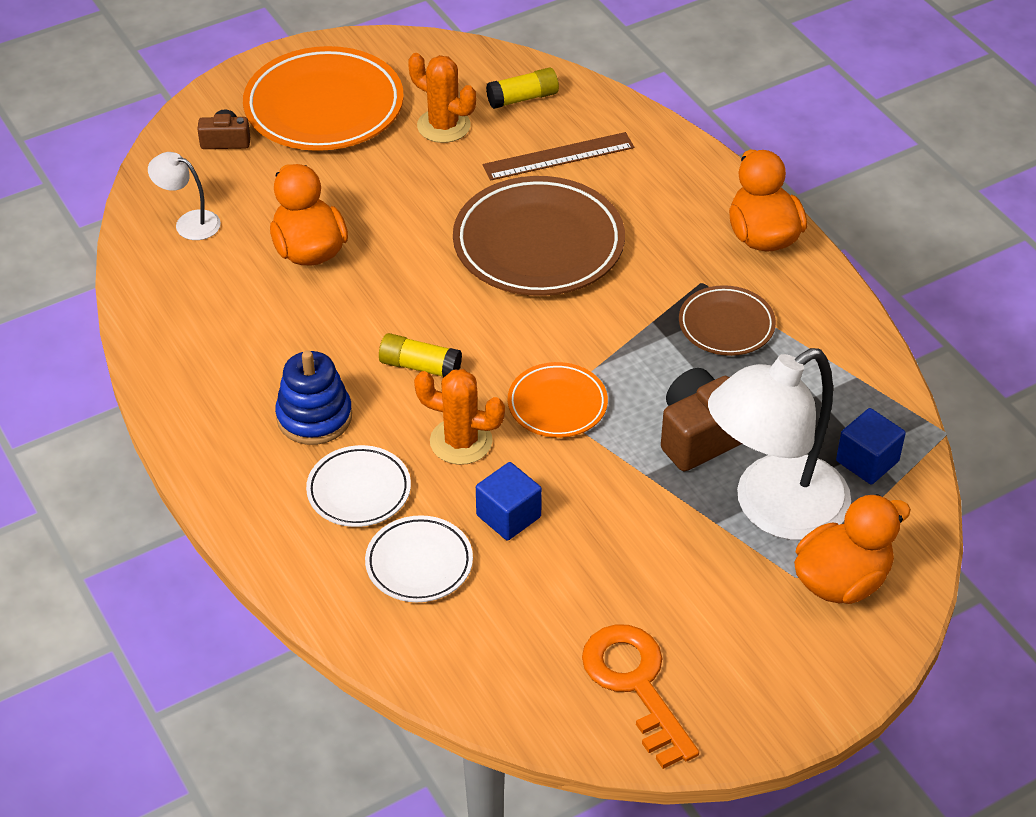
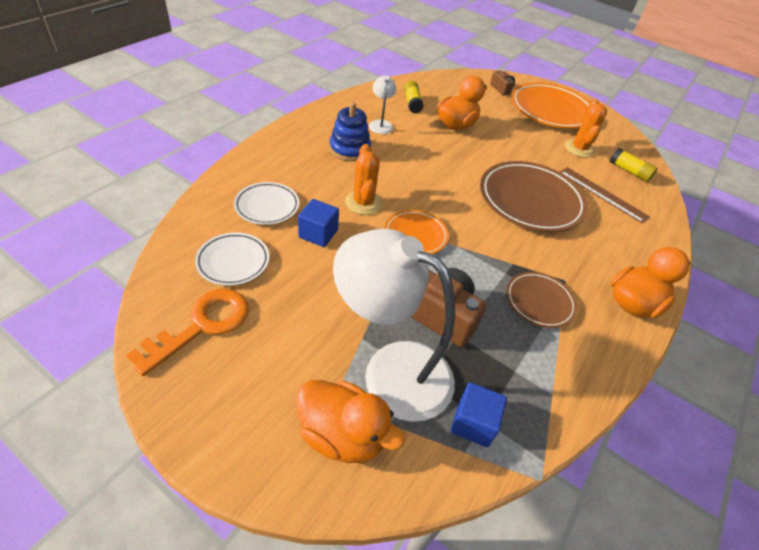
camera: 60 degrees right, 0 degrees up
white lamp [148,152,221,240] -> white lamp moved to [369,75,396,134]
white plate [306,445,411,527] -> white plate moved to [195,233,269,286]
yellow glue stick [379,333,462,377] -> yellow glue stick moved to [404,81,424,114]

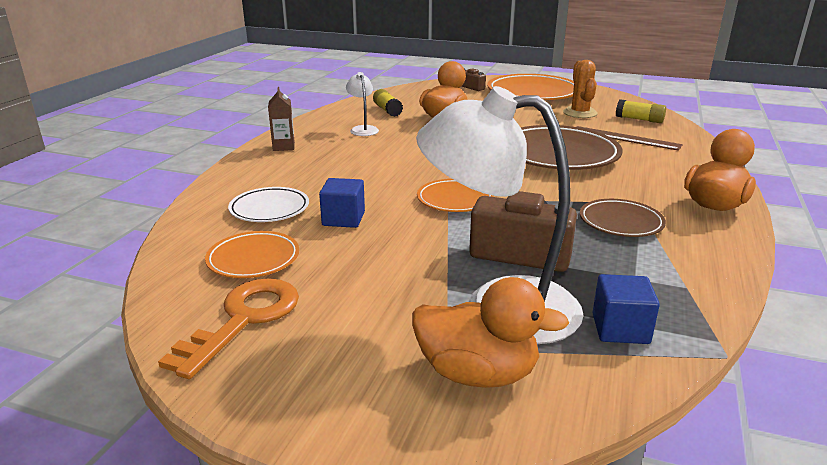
camera: 10 degrees left, 20 degrees down
white plate [195,233,269,286] -> orange plate [205,231,299,278]
blue stacking toy [329,102,371,161] -> none
orange cactus [345,144,383,215] -> none
none -> brown carton [268,87,295,151]

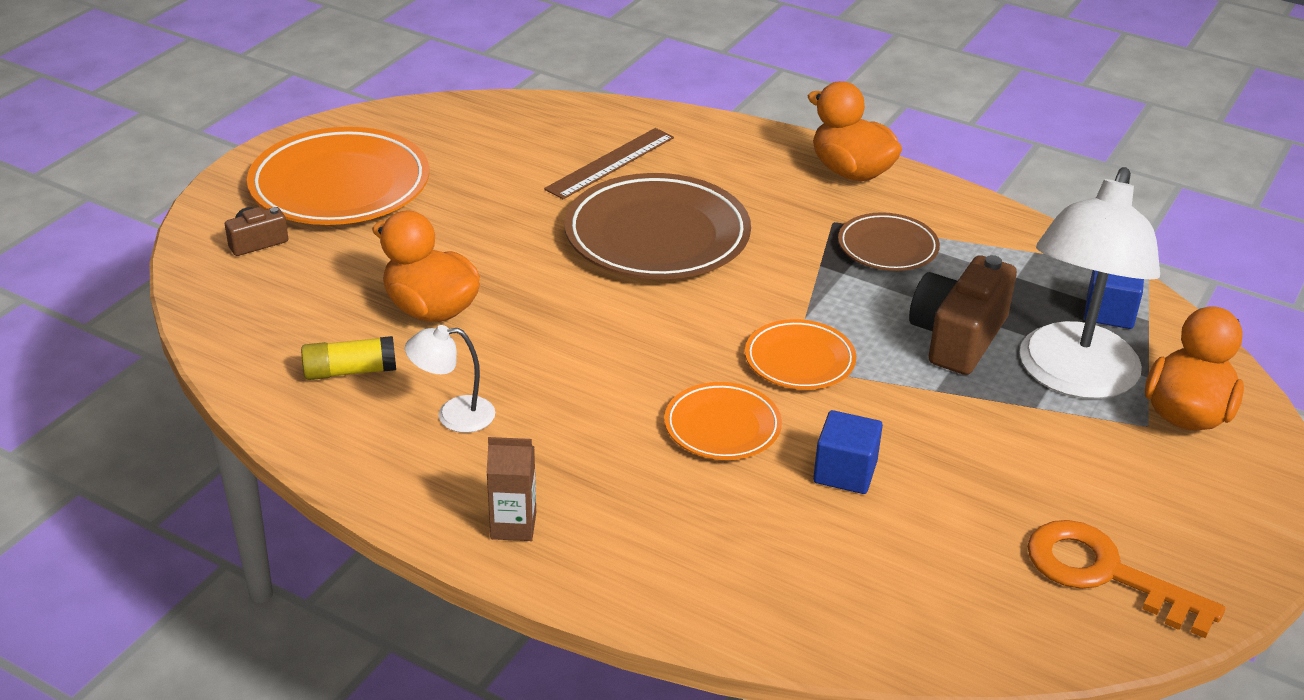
camera: 80 degrees left, 10 degrees up
orange plate [205,231,299,278] -> orange plate moved to [664,382,782,460]
white plate [228,187,309,222] -> none
orange cactus [563,60,598,118] -> none
yellow glue stick [616,99,666,123] -> none

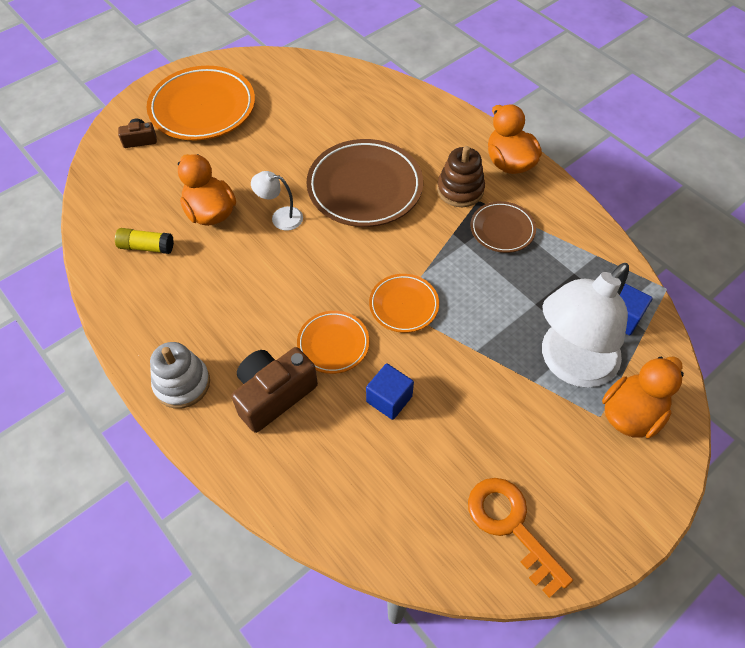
camera: 20 degrees right, 20 degrees up
white lamp [405,325,495,433] -> white lamp moved to [251,171,303,231]
brown carton [487,437,536,541] -> white stacking toy [150,342,210,409]
brown ruler [544,128,674,199] -> none
brown camera [909,255,1017,375] -> brown camera moved to [231,347,318,433]
none -> brown stacking toy [437,146,485,207]

